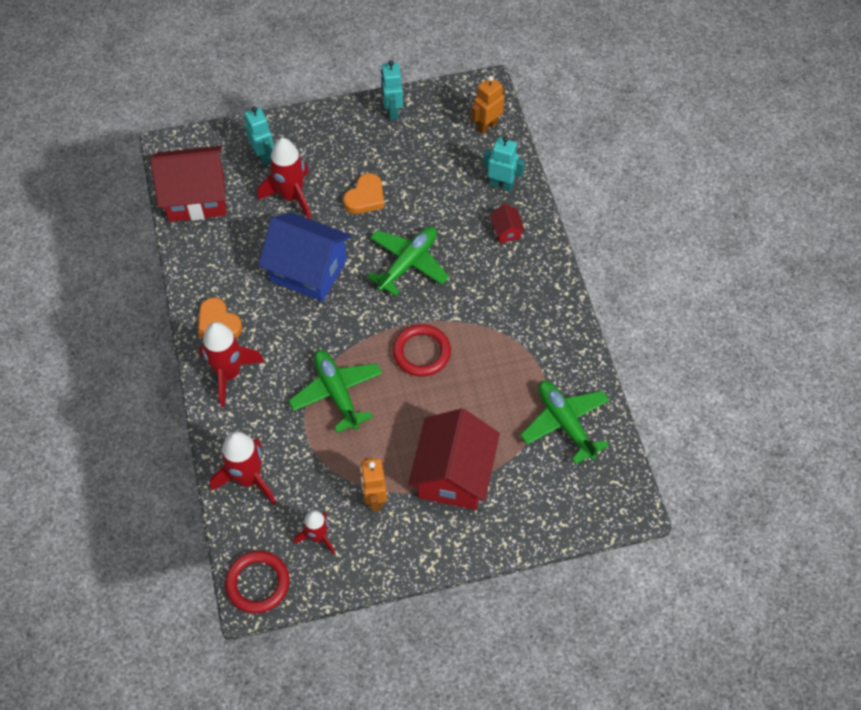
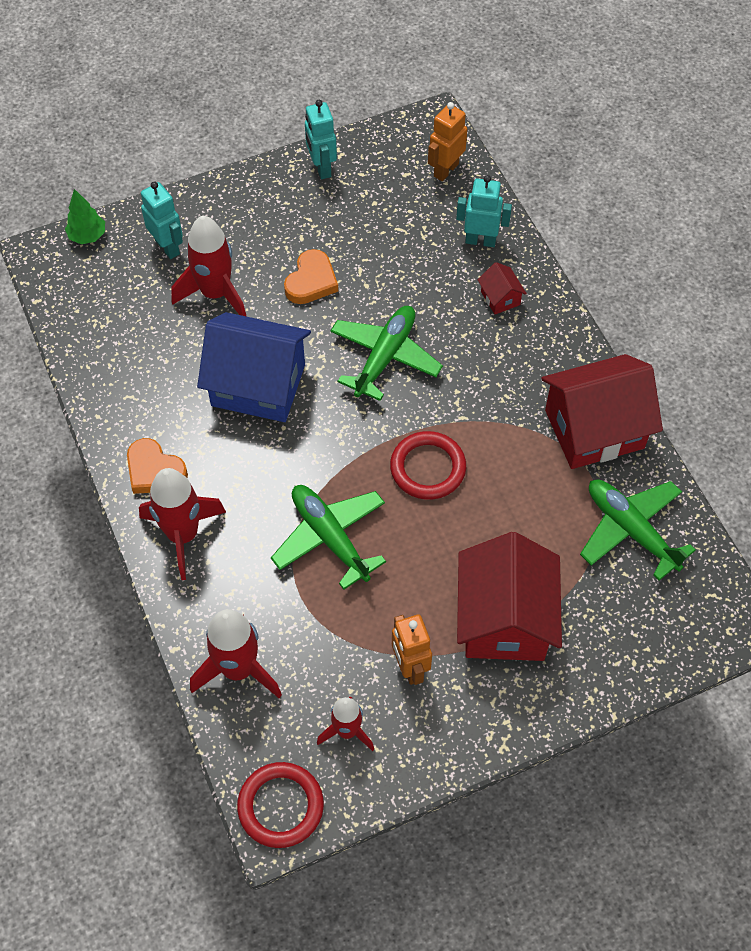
camera: 10 degrees left, 0 degrees up
red house [150,146,227,222] -> red house moved to [541,354,663,469]
none -> green tree [65,189,105,244]

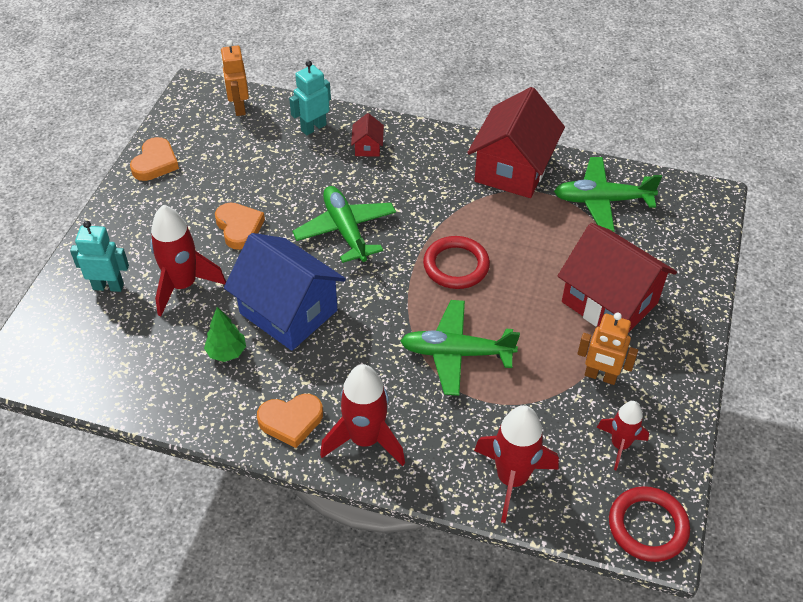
camera: 50 degrees left, 10 degrees down
green tree [65,189,105,244] -> green tree moved to [204,307,246,362]
blue house [197,312,311,422] -> blue house turned 75 degrees clockwise [224,233,346,351]
turquoise robot [305,100,337,179] -> orange heart [130,137,179,181]
red house [478,262,527,315] -> red house turned 75 degrees clockwise [351,113,384,157]

